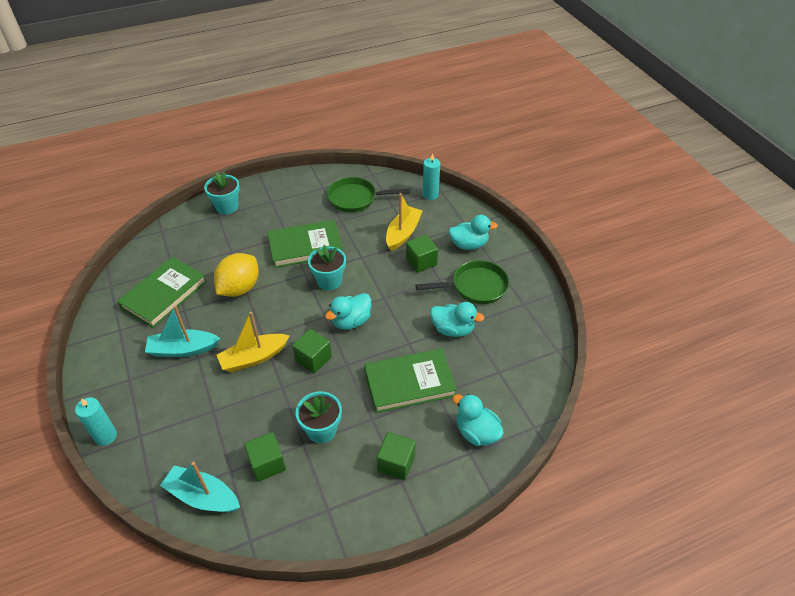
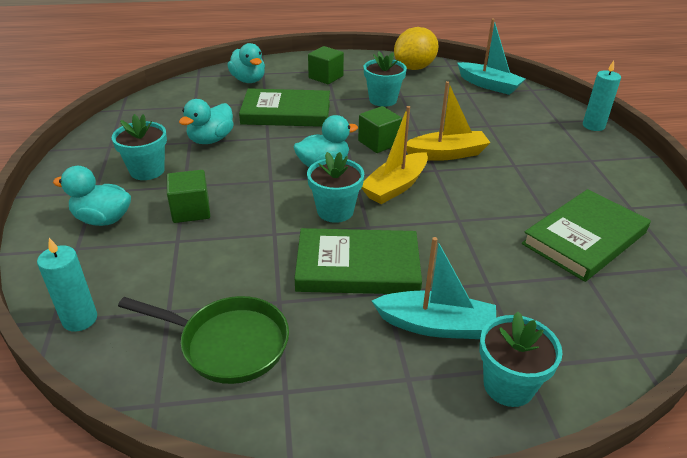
camera: 165 degrees left, 10 degrees down
turquoise boat [145,305,220,357] -> turquoise boat moved to [372,237,496,339]
yellow lemon [214,253,259,297] -> yellow lemon moved to [394,27,439,70]
green cube [244,432,286,482] -> none
yellow boat [386,193,422,251] -> yellow boat moved to [362,106,428,204]
green pan [416,260,509,304] -> turquoise flower pot [112,114,167,180]
turquoise duck [430,302,484,337] -> turquoise duck turned 90 degrees counterclockwise [179,99,234,144]

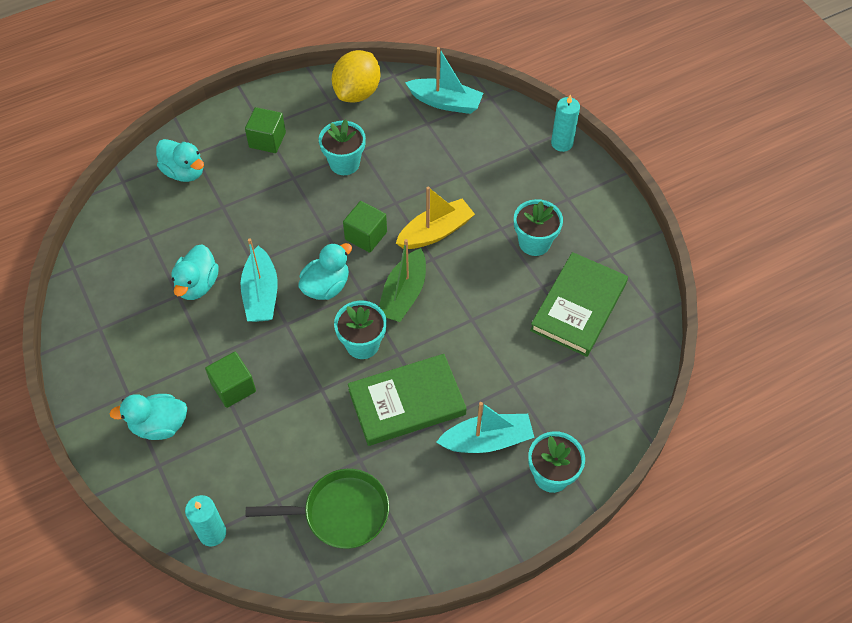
camera: 20 degrees left, 20 degrees up
turquoise flower pot [112,114,167,180] -> turquoise flower pot moved to [514,199,563,256]
green book [239,88,330,127] -> none
yellow boat [362,106,428,204] -> green boat [379,239,426,322]
none -> turquoise boat [240,238,278,322]

